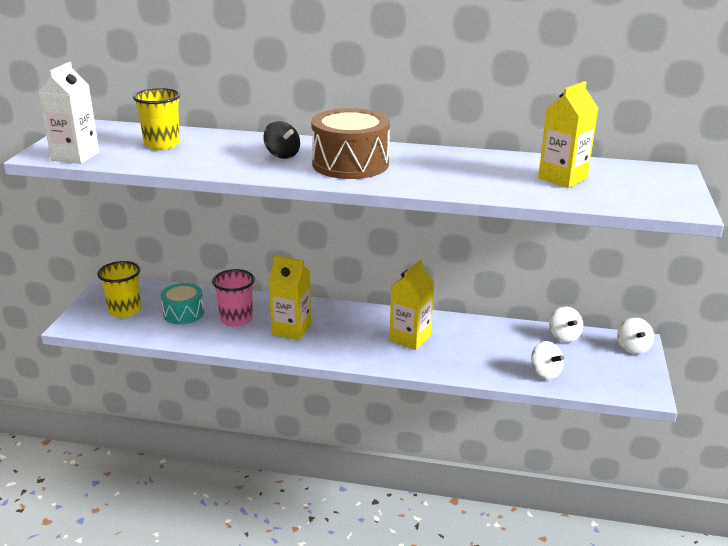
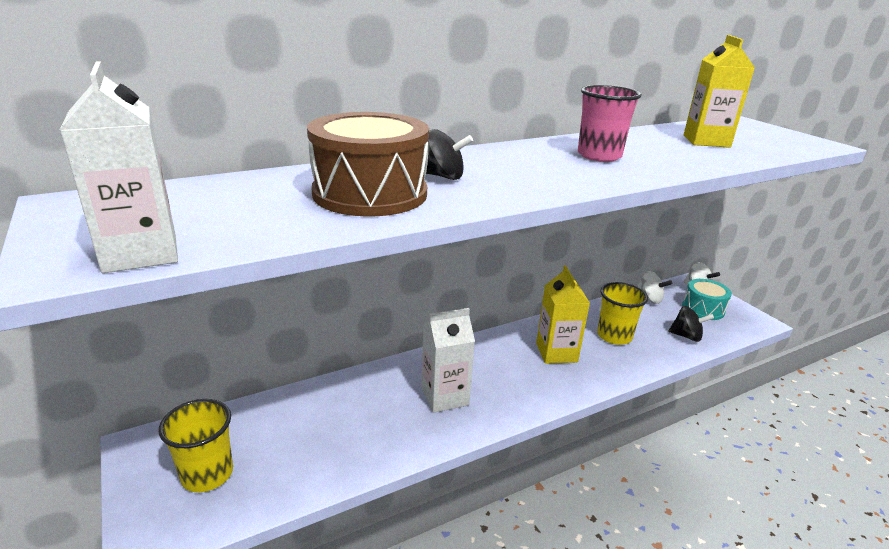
camera: 40 degrees left, 0 degrees up
yellow cup [133,88,180,150] -> yellow cup moved to [597,282,648,345]
turquoise drum [161,283,204,324] -> turquoise drum moved to [682,279,732,320]
pink cup [212,269,255,327] -> pink cup moved to [578,85,642,162]
yellow carton [268,255,311,340] -> white carton [421,308,475,413]
brown drum [311,108,390,179] -> brown drum moved to [307,112,429,217]
white spinning top [531,341,564,380] -> black spinning top [668,306,714,342]

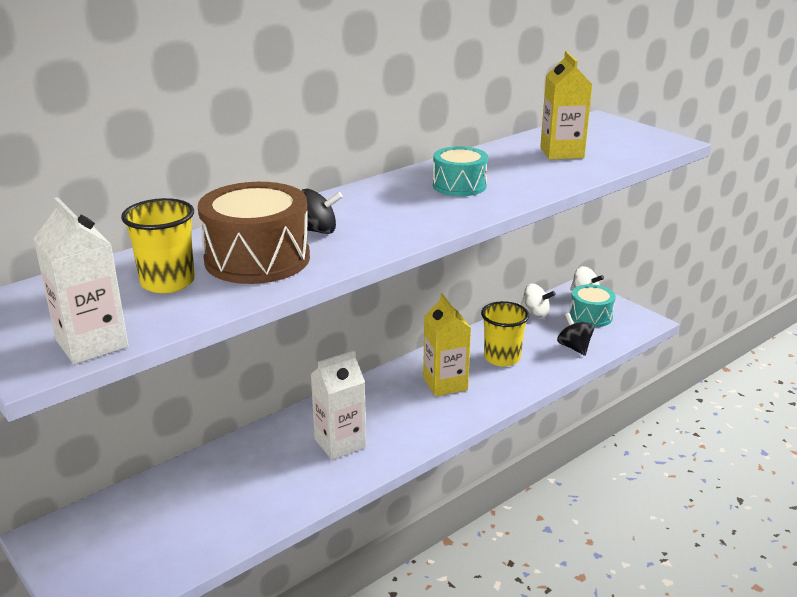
camera: 10 degrees left, 0 degrees up
yellow cup [159,399,233,492] -> yellow cup moved to [121,198,195,293]
pink cup [578,85,642,162] -> turquoise drum [433,146,488,196]
black spinning top [668,306,714,342] -> black spinning top turned 120 degrees counterclockwise [557,313,594,356]

